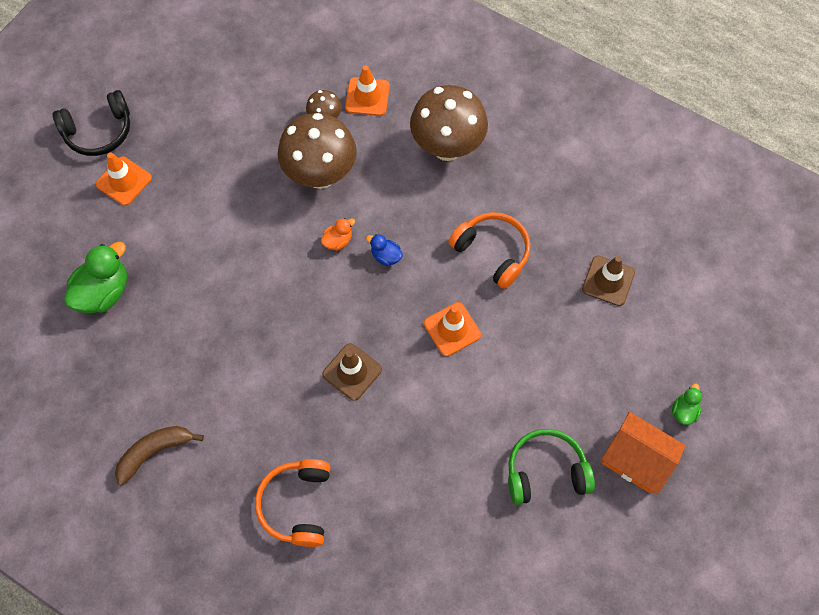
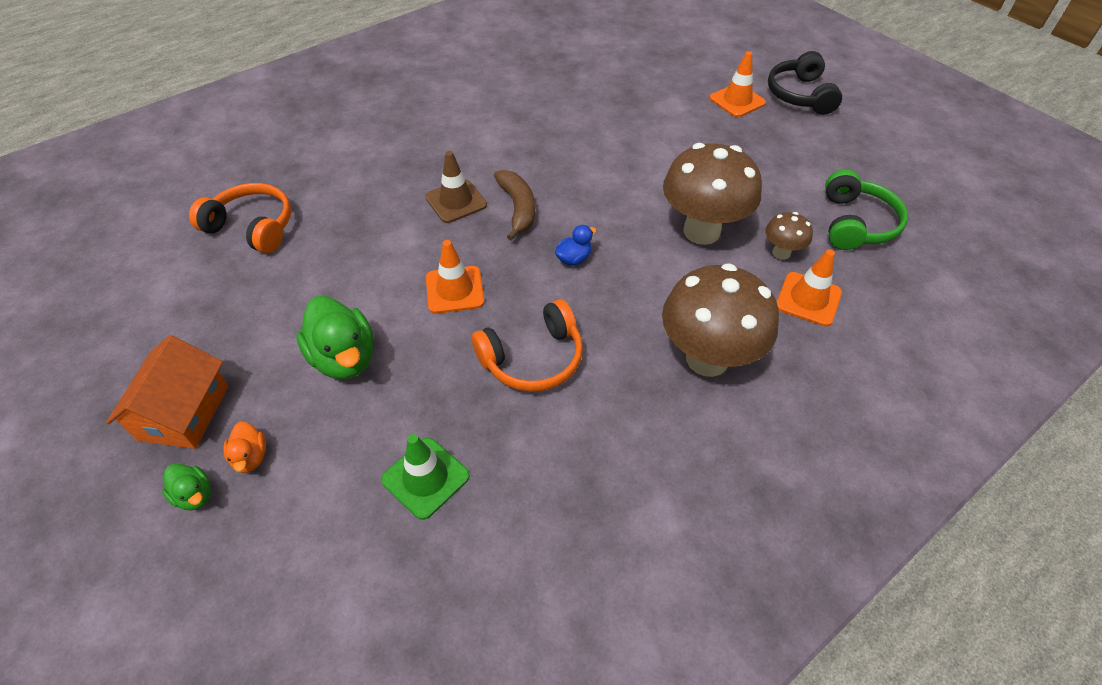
camera: 110 degrees right, 15 degrees down
green duck [64,242,127,313] -> green duck moved to [296,296,373,379]
brown banana [115,426,204,486] -> brown banana moved to [494,170,535,241]
orange headphones [255,459,330,547] -> orange headphones moved to [189,183,291,253]
orange duck [321,218,355,251] -> orange duck moved to [223,422,266,473]
green headphones [508,429,595,505] -> green headphones moved to [825,169,908,250]
brown traffic cone [582,256,635,306] -> green traffic cone [381,434,470,520]
orange house [601,412,685,494] -> orange house turned 45 degrees counterclockwise [106,335,228,449]

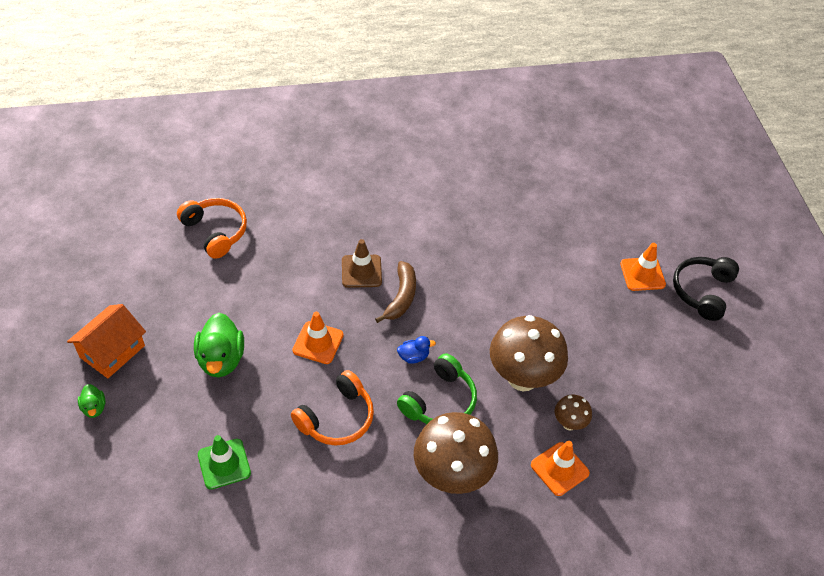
camera: 25 degrees right, 0 degrees up
orange duck [223,422,266,473] -> none
orange headphones [471,299,583,392] -> orange headphones turned 45 degrees counterclockwise [291,370,374,446]
green headphones [825,169,908,250] -> green headphones moved to [397,353,477,424]

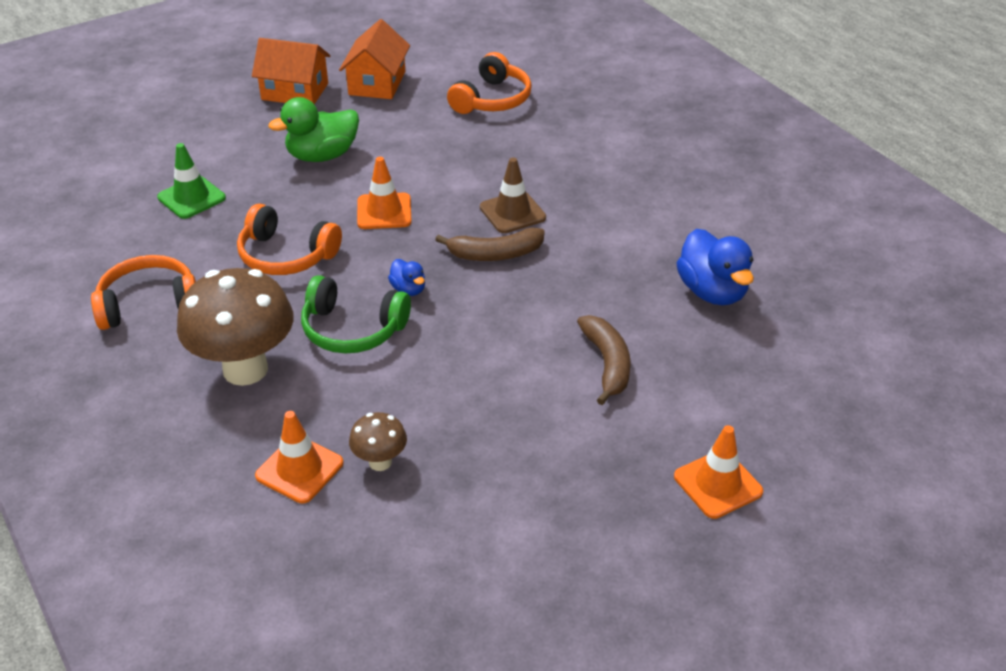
camera: 70 degrees right, 10 degrees down
green duck [78,384,106,418] -> none
brown mushroom [490,315,568,391] -> none
black headphones [673,257,739,321] -> none
none -> orange headphones [91,255,196,330]
none -> orange house [339,19,410,99]
none -> brown banana [577,315,631,405]
none -> blue duck [676,229,754,305]

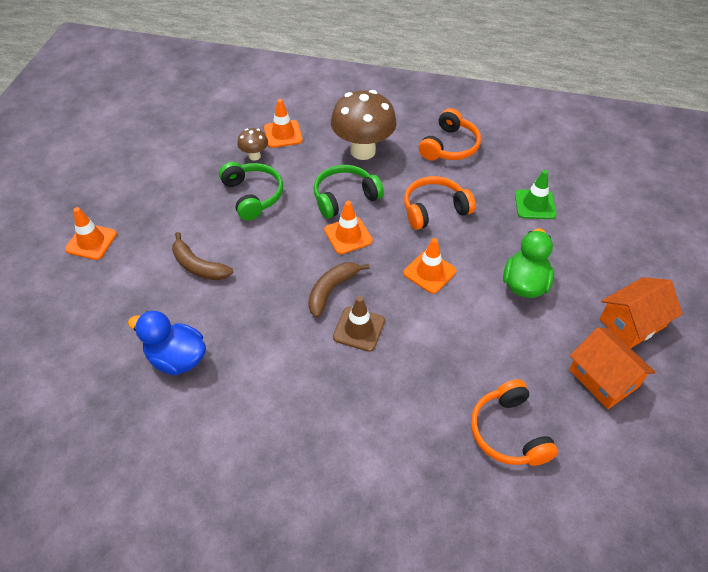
camera: 135 degrees right, 10 degrees up
blue duck [388,259,425,296] -> orange traffic cone [324,201,373,254]
none -> green headphones [219,162,283,220]

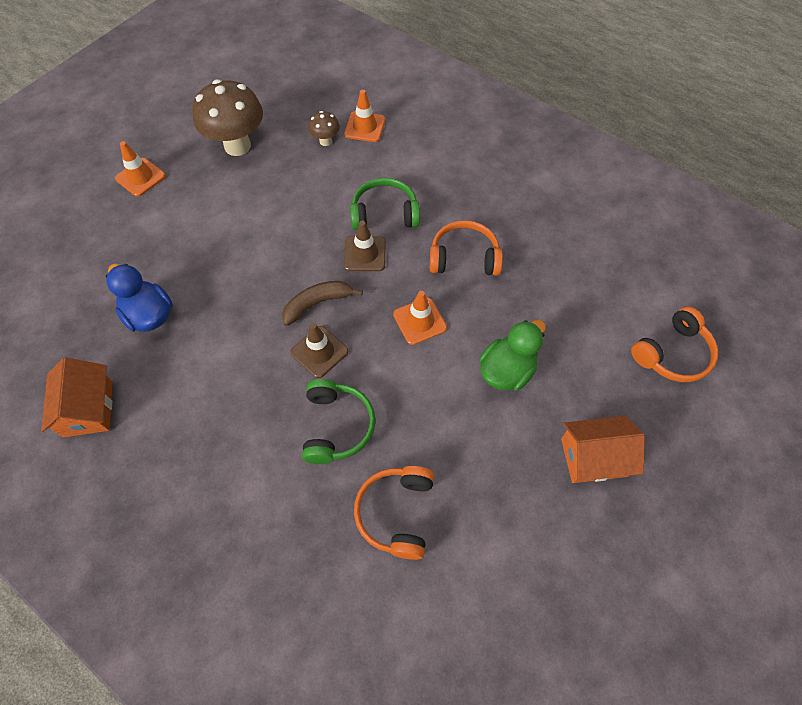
camera: 25 degrees right, 10 degrees up
brown banana [172,232,233,280] -> none
green headphones [219,162,283,220] -> green headphones moved to [302,379,376,464]
orange traffic cone [324,201,373,254] -> brown traffic cone [344,221,386,271]
brown mushroom [331,90,397,160] -> brown mushroom moved to [192,80,263,156]
orange headphones [419,108,481,160] -> orange headphones moved to [631,306,718,382]
green traffic cone [515,170,557,219] -> none
orange house [569,327,655,409] -> orange house moved to [41,357,112,437]

